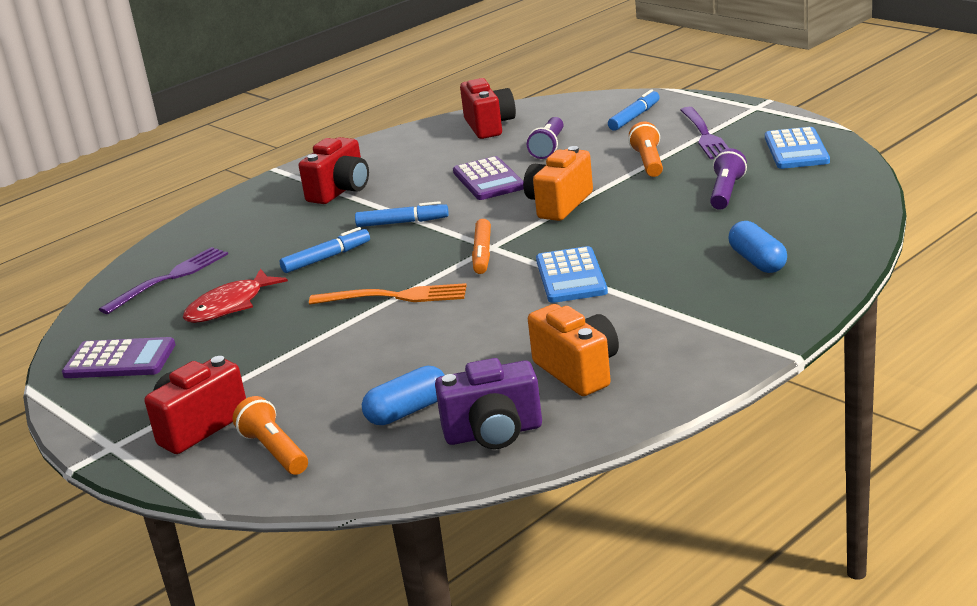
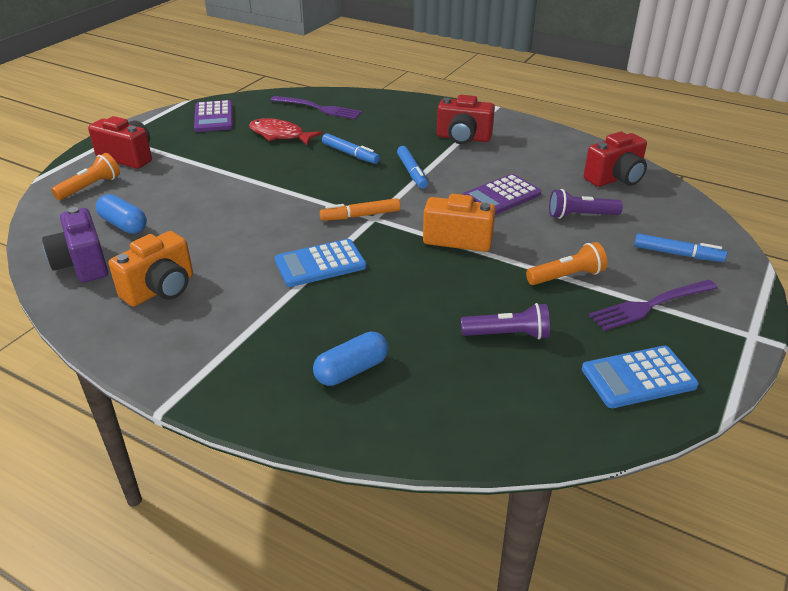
camera: 70 degrees right, 10 degrees up
orange fork [309,283,467,305] -> none

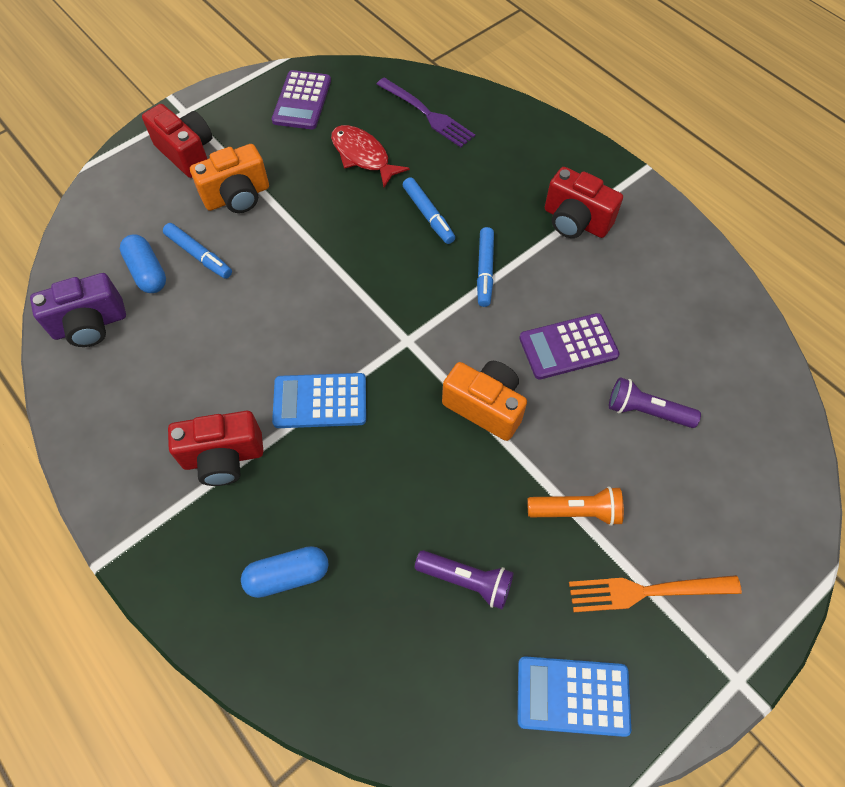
camera: 20 degrees right, 25 degrees up
purple camera [42,207,108,282] -> purple camera turned 105 degrees counterclockwise [30,273,126,347]
orange flashlight [51,153,120,200] -> none
orange camera [109,231,193,307] -> orange camera moved to [190,144,269,213]
orange marker [320,198,400,221] -> none
red camera [584,132,647,187] -> red camera moved to [168,411,263,486]
purple fork [589,279,718,331] -> orange fork [569,575,742,612]
blue marker [634,233,727,262] -> blue marker moved to [163,223,232,279]

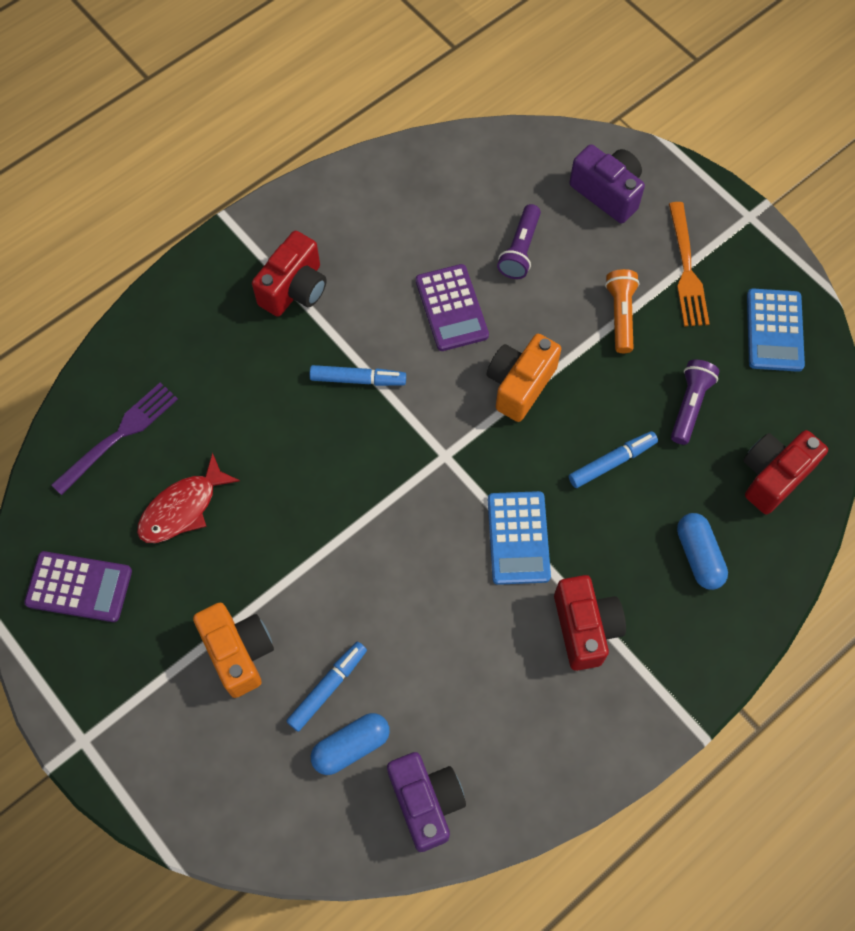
camera: 90 degrees left, 5 degrees up
red camera [142,104,212,178] -> red camera moved to [743,430,828,514]
blue marker [403,177,455,244] -> blue marker moved to [569,431,658,488]
none -> purple camera [569,144,645,223]

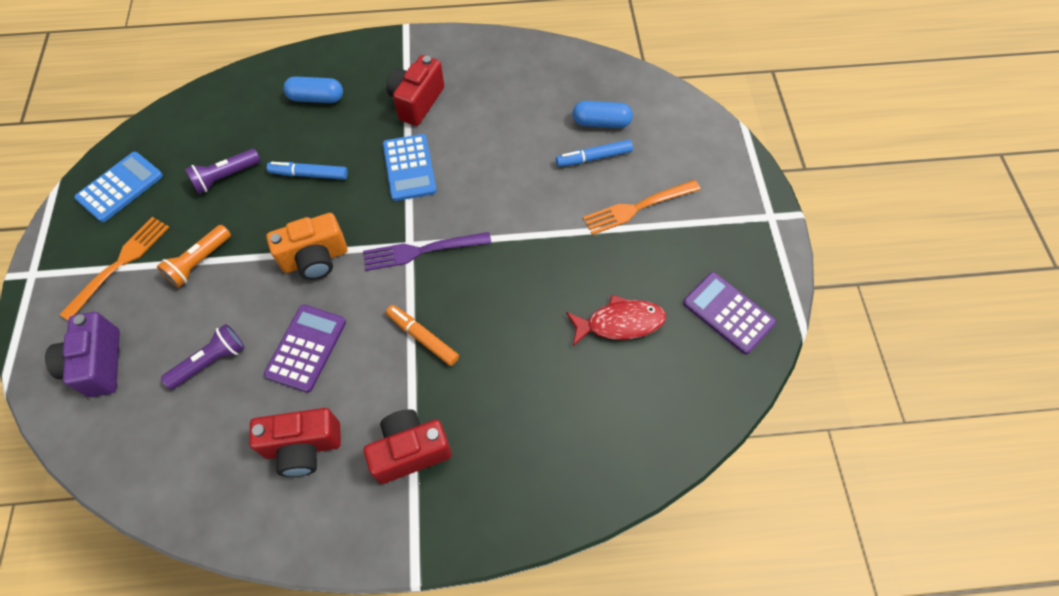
camera: 145 degrees left, 5 degrees down
purple fork [51,382,178,495] -> purple fork moved to [363,232,492,271]
orange camera [193,603,274,698] -> orange fork [583,180,701,235]
blue marker [310,365,406,386] -> orange marker [386,305,459,366]
purple camera [387,752,466,852] -> none
blue calculator [488,491,551,585] -> blue calculator turned 135 degrees clockwise [383,134,437,201]
blue capsule [677,513,728,590] -> blue capsule turned 75 degrees clockwise [283,77,343,103]
red camera [743,430,828,514] -> red camera moved to [249,408,341,477]

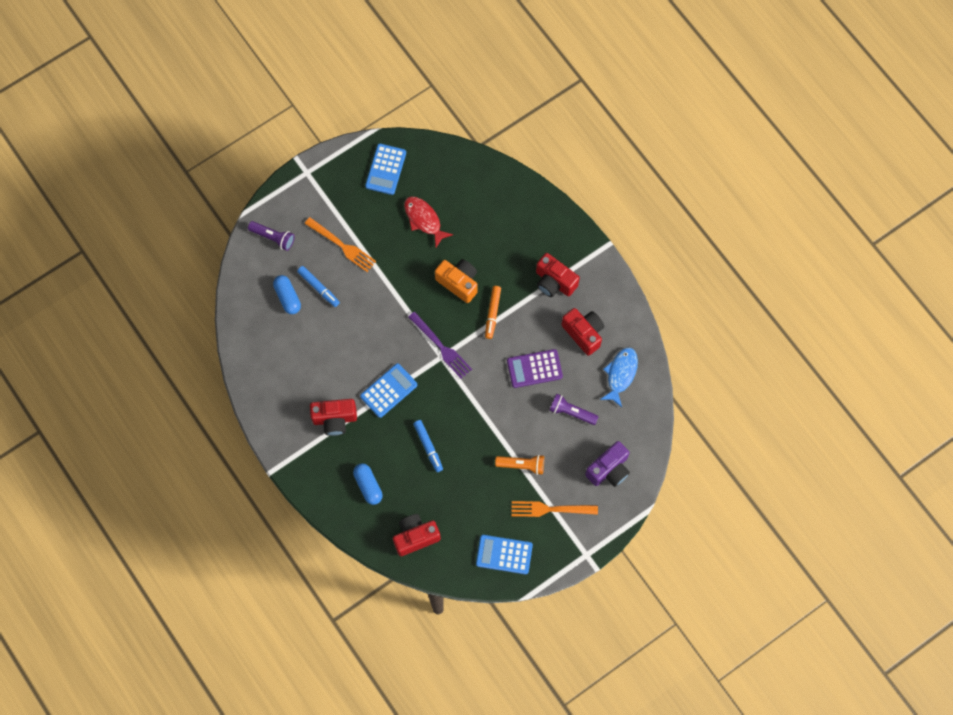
camera: 120 degrees left, 10 degrees up
purple flashlight [185,149,261,194] -> purple flashlight moved to [248,221,294,251]
orange camera [266,213,348,280] -> orange camera moved to [435,259,478,303]
purple calculator [683,272,776,355] -> blue calculator [365,144,406,195]
none -> red camera [393,514,441,556]
none -> blue fish [600,348,638,407]

